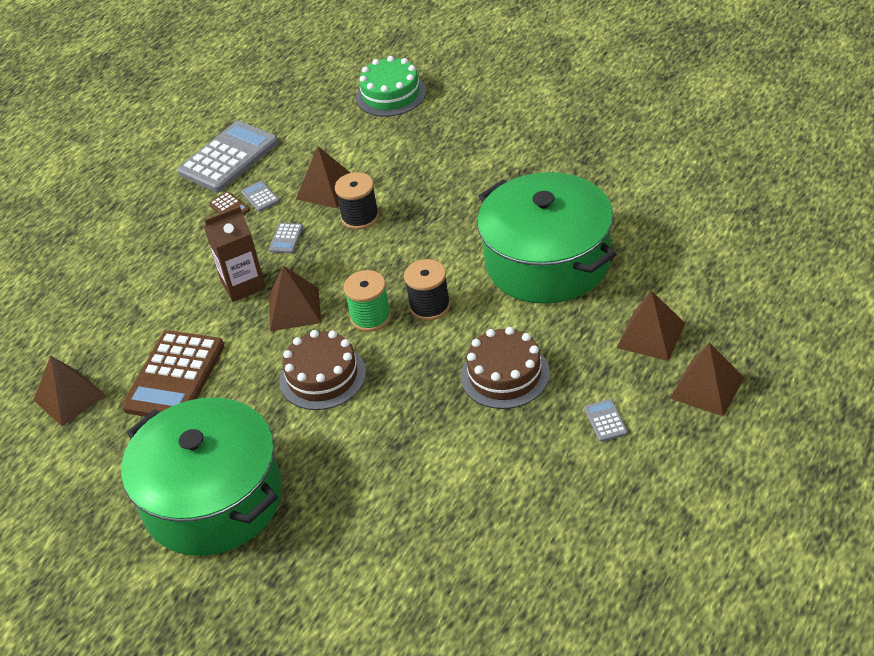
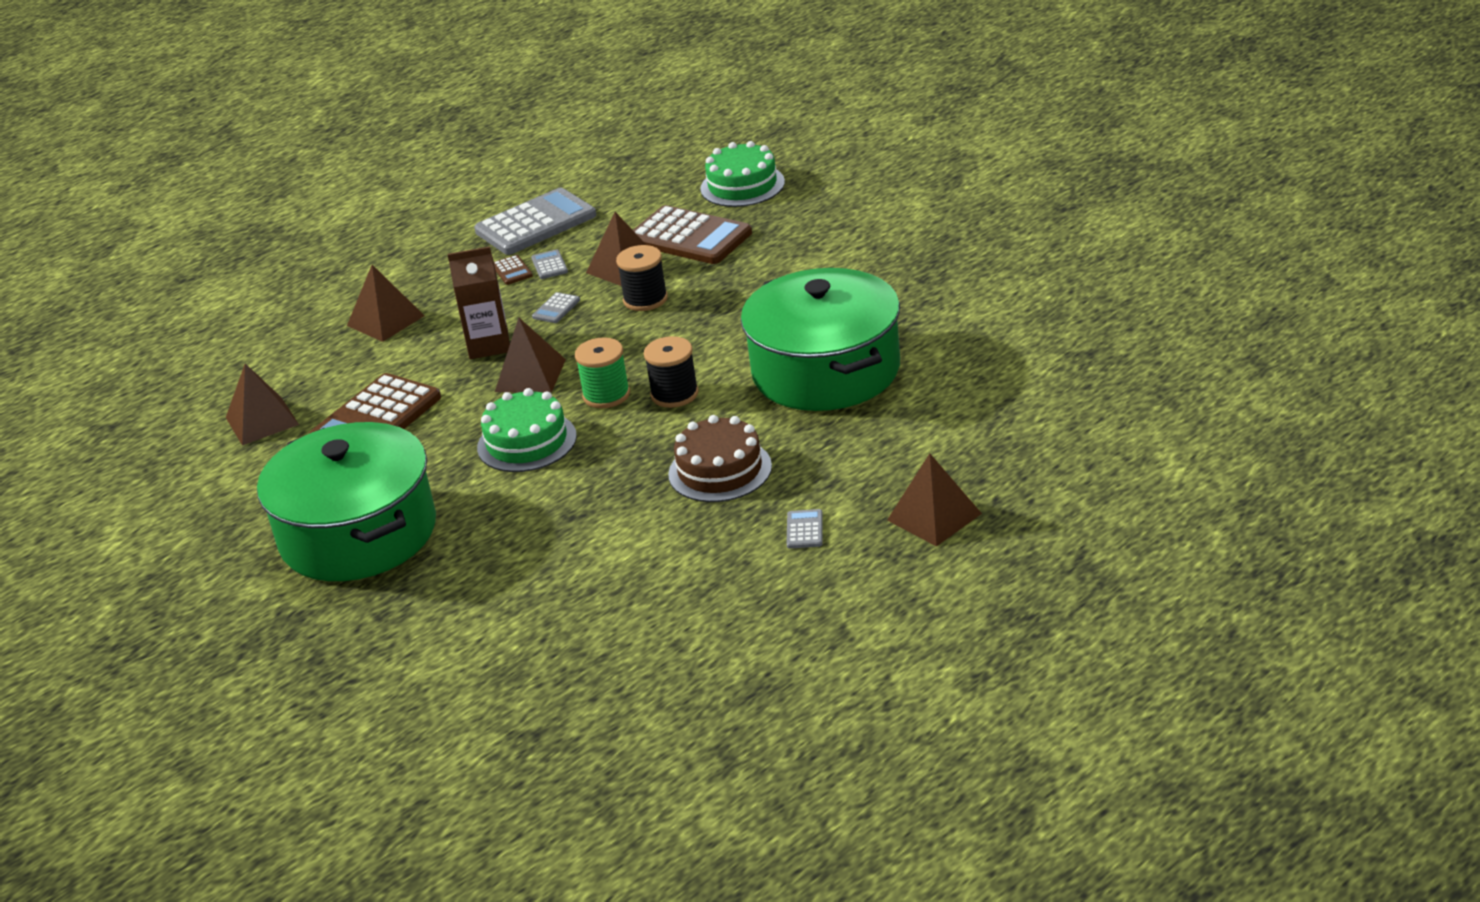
camera: 15 degrees right, 10 degrees down
brown cake [279,330,366,410] -> green cake [477,388,577,472]
brown pyramid [616,290,686,361] -> brown pyramid moved to [347,265,425,342]
none -> brown calculator [633,205,752,264]

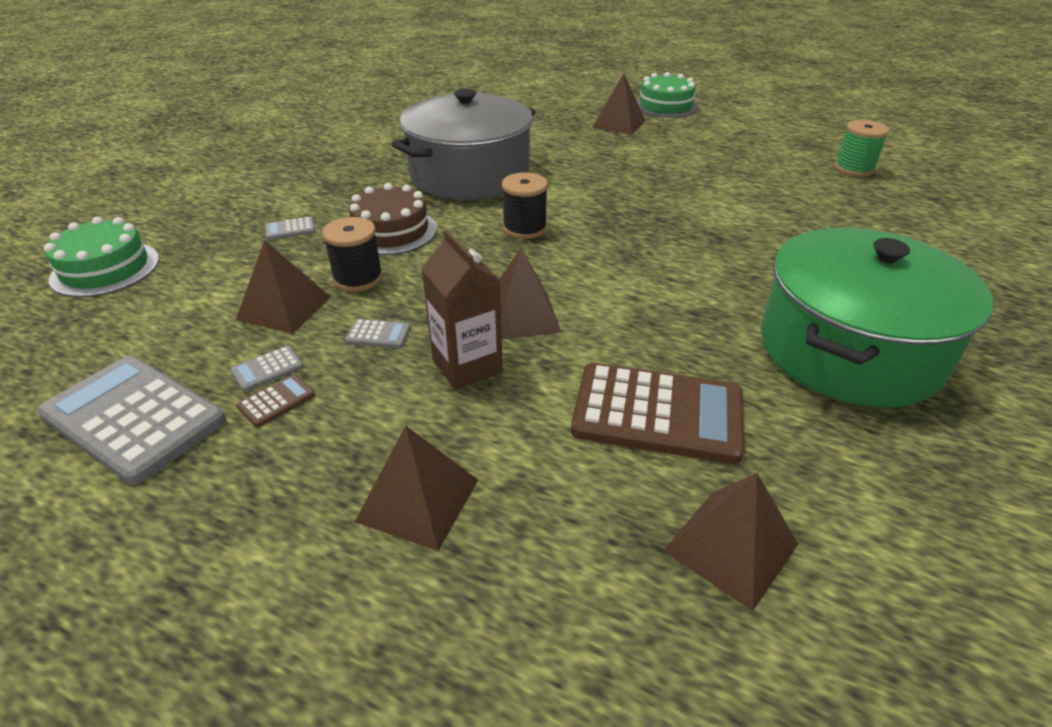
camera: 115 degrees left, 5 degrees up
green cake [477,388,577,472] -> green cake moved to [636,72,698,118]
green spool [575,337,630,408] -> green spool moved to [834,120,889,177]
brown calculator [633,205,752,264] -> none
brown cake [668,415,772,502] -> brown cake moved to [349,183,437,255]
green pot [741,268,900,411] -> grey pot [392,89,535,200]
grey calculator [787,509,823,549] -> grey calculator moved to [265,217,315,240]

